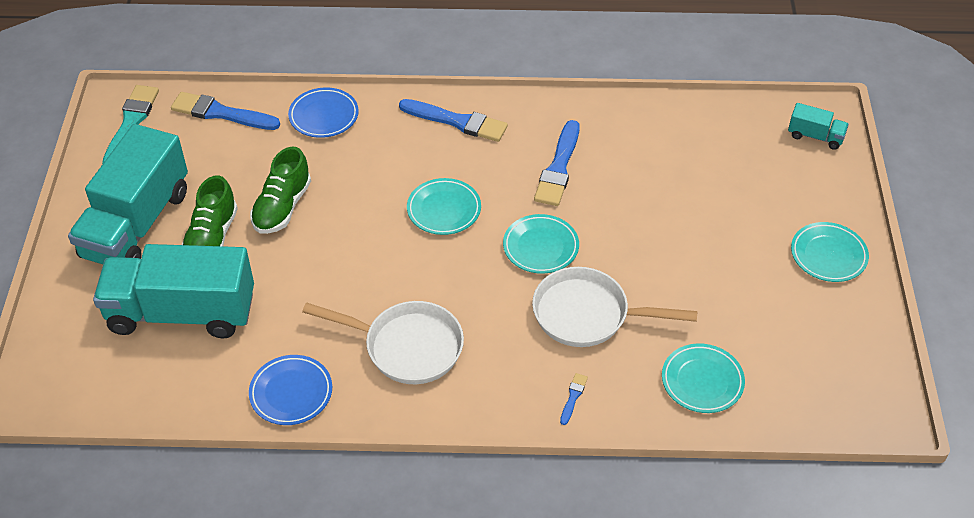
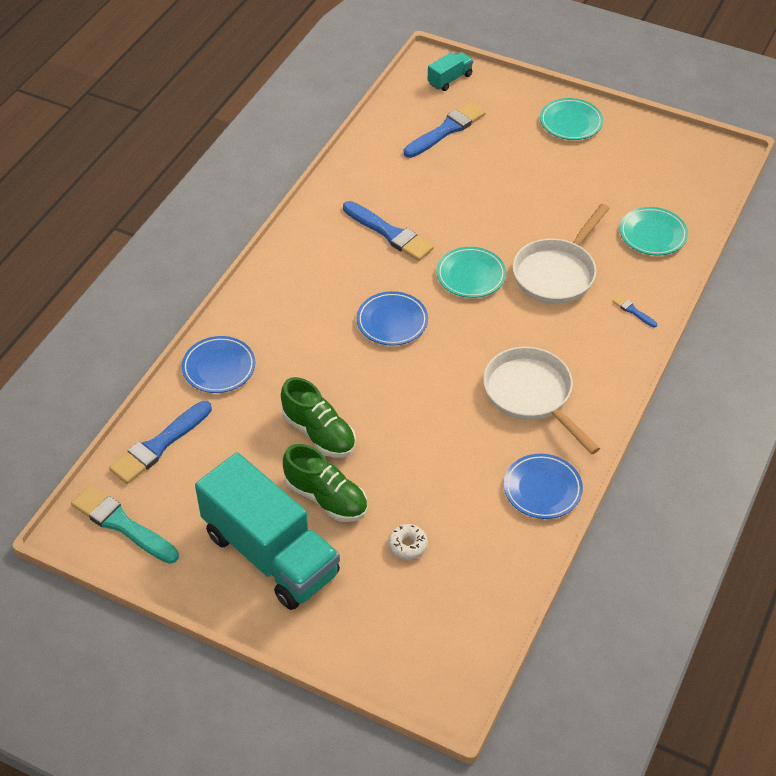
camera: 65 degrees left, 0 degrees up
turquoise truck [93,244,254,339] -> white donut [388,524,428,560]
white pan [302,301,464,384] -> white pan turned 75 degrees counterclockwise [483,347,600,455]
blue brush [399,99,508,142] -> blue brush moved to [404,102,486,158]
turquoise plate [407,178,481,235] -> blue plate [357,291,428,346]

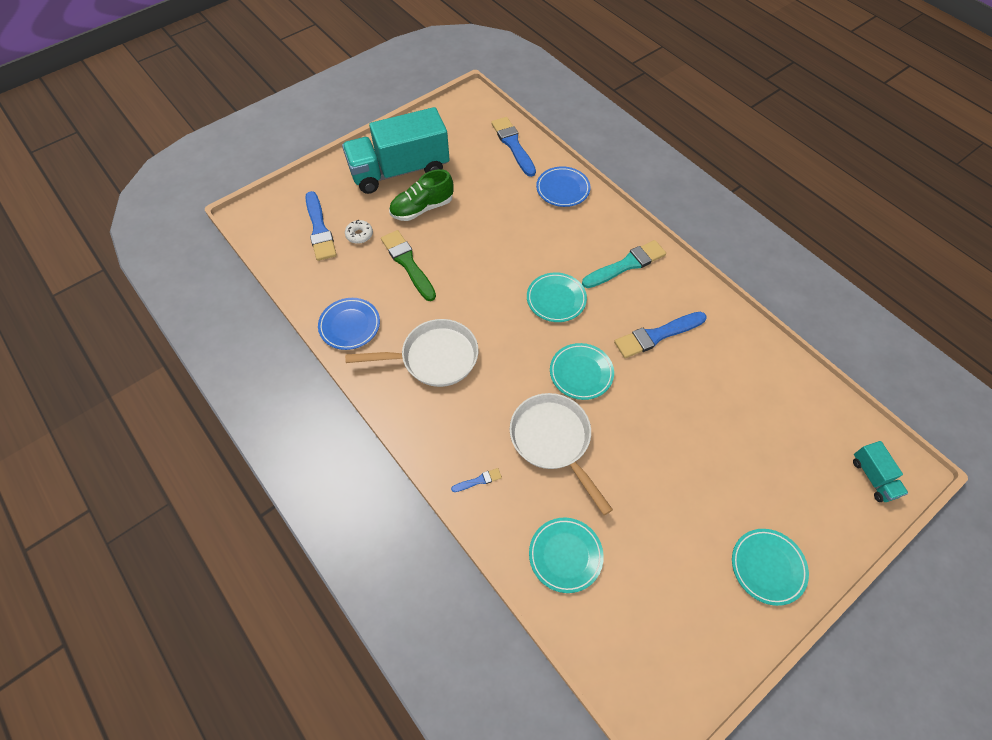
camera: 115 degrees right, 10 degrees up
turquoise brush [71,485,179,564] -> turquoise brush moved to [582,240,666,288]
green shoe [281,377,356,458] -> none
blue plate [357,291,428,346] -> turquoise plate [527,272,587,322]
blue brush [404,102,486,158] -> blue brush moved to [305,191,337,261]
none -> green brush [381,230,436,301]

